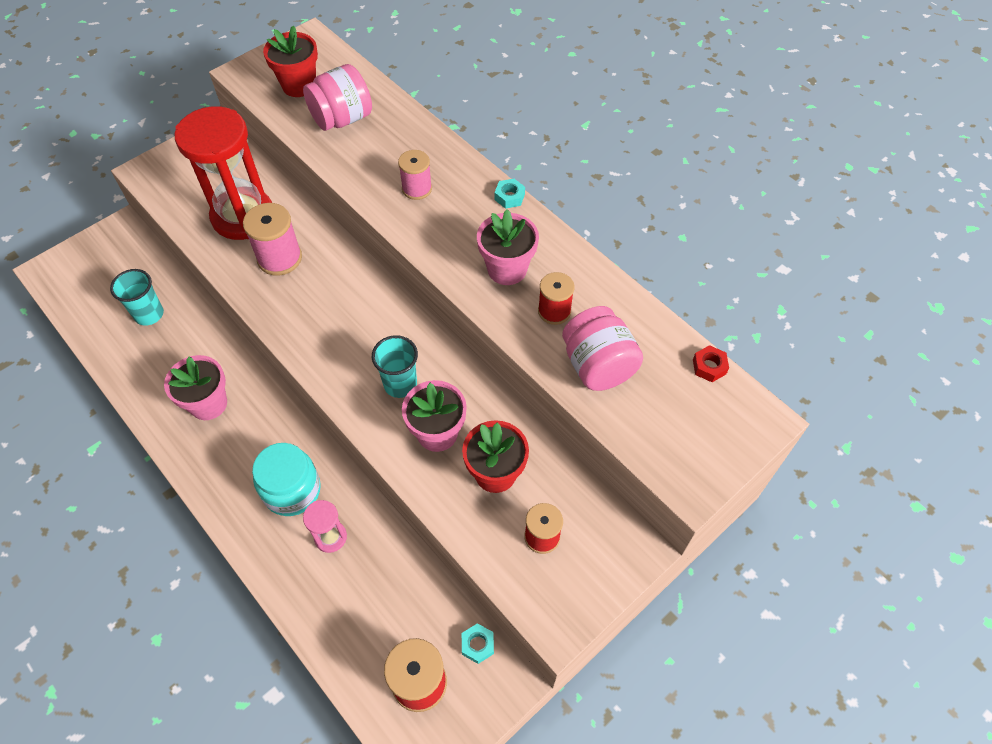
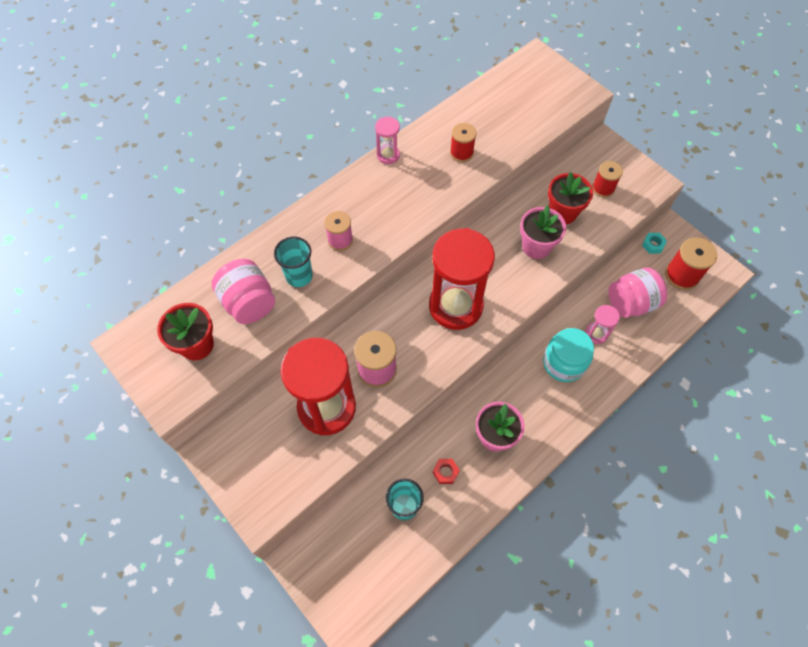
camera: 90 degrees left, 5 degrees up
turquoise cup [372,335,418,398] -> turquoise cup moved to [274,236,313,287]
pink flower pot [477,209,539,285] -> none
turquoise nut [495,179,525,209] -> none
pink jar [562,306,643,391] -> pink jar moved to [609,267,667,318]
red nut [693,345,729,382] -> red nut moved to [433,459,460,484]
none -> pink hourglass [375,116,400,164]
none -> red hourglass [429,228,495,330]

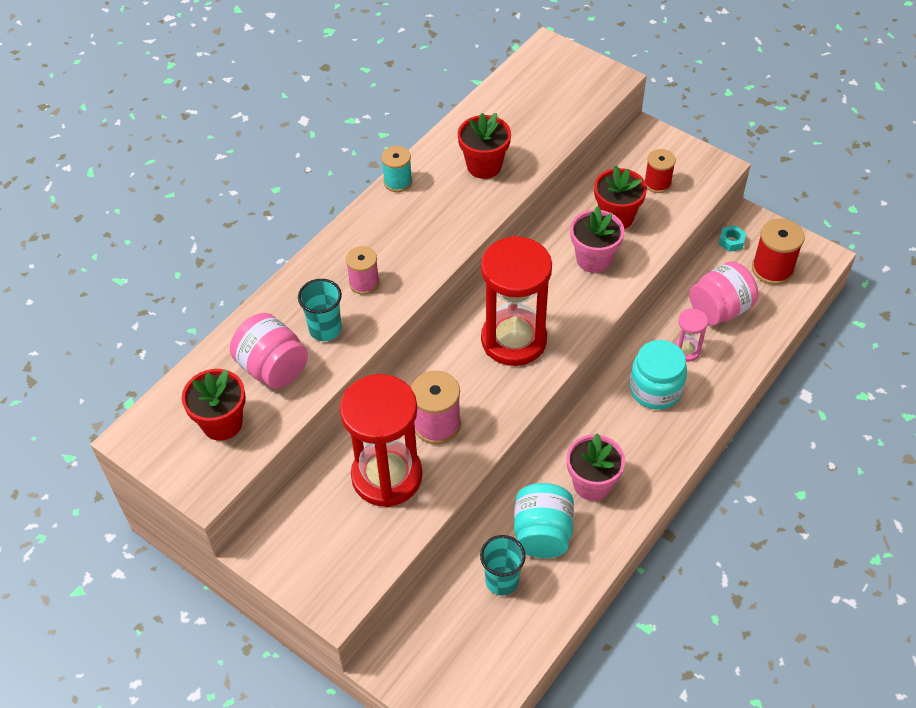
camera: 10 degrees left, 10 degrees down
pink hourglass [375,116,400,164] -> turquoise spool [381,146,412,192]
red nut [433,459,460,484] -> turquoise jar [514,483,574,558]
red spool [450,123,476,162] -> red flower pot [458,113,511,179]

